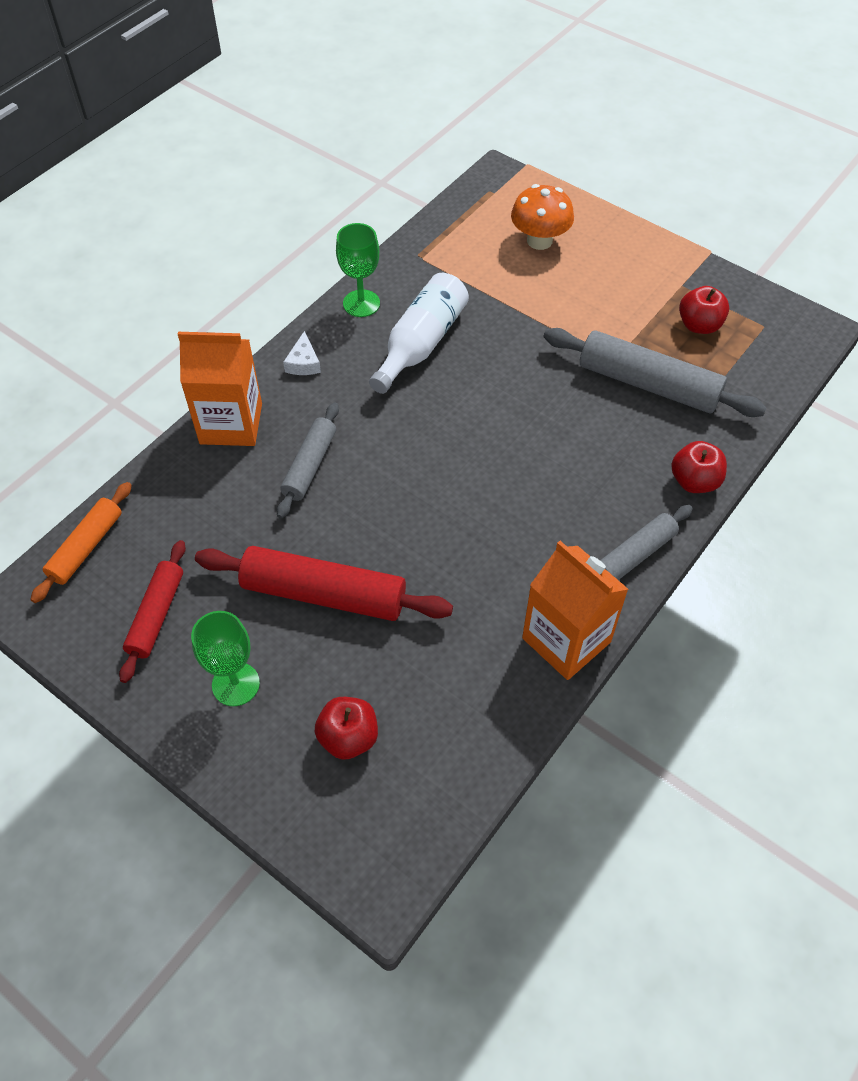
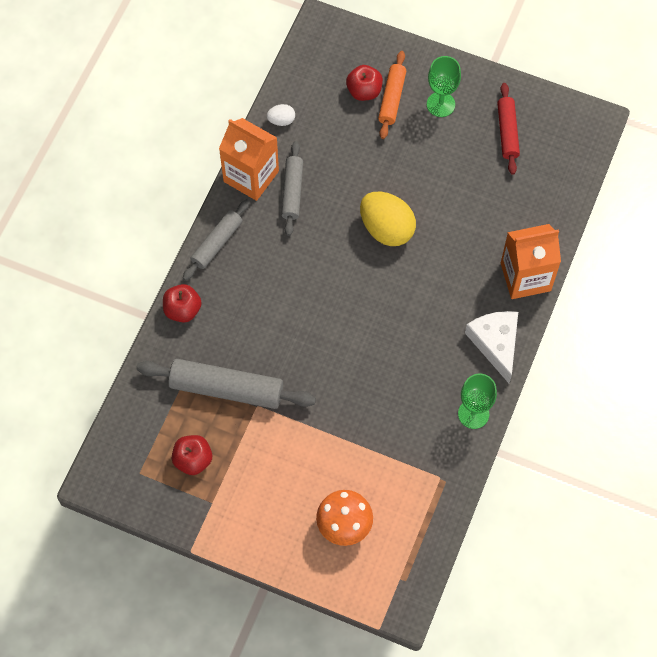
camera: 165 degrees right, 10 degrees up
orange rolling pin [30,482,132,603] -> orange rolling pin moved to [378,51,406,139]
red rolling pin [195,546,453,621] -> none
grey rolling pin [277,402,339,519] -> grey rolling pin moved to [281,141,303,236]
white cheese [283,331,321,375] -> white cheese [465,311,518,383], size x1.89
white bottle [369,273,469,394] -> none
none -> white egg [267,104,295,126]
none -> yellow egg [360,192,416,246]

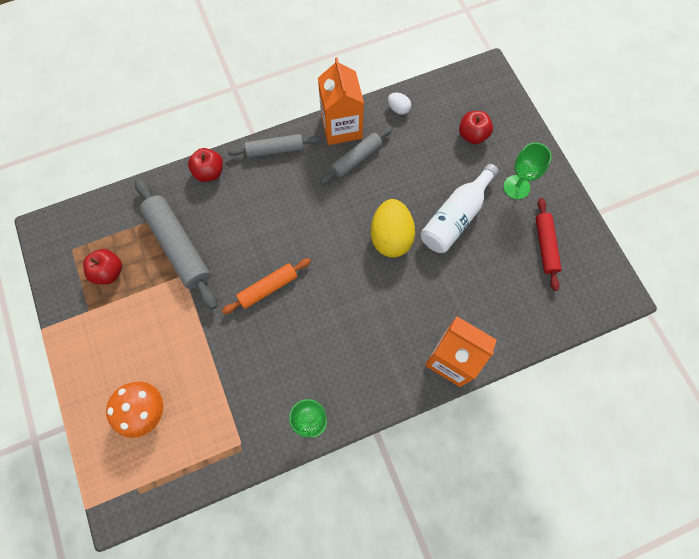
camera: 45 degrees right, 5 degrees up
orange rolling pin [378,51,406,139] -> orange rolling pin moved to [222,258,311,314]
white cheese [465,311,518,383] -> none
red rolling pin [497,83,520,175] -> red rolling pin turned 45 degrees counterclockwise [536,198,562,291]
none -> white bottle [421,164,499,253]

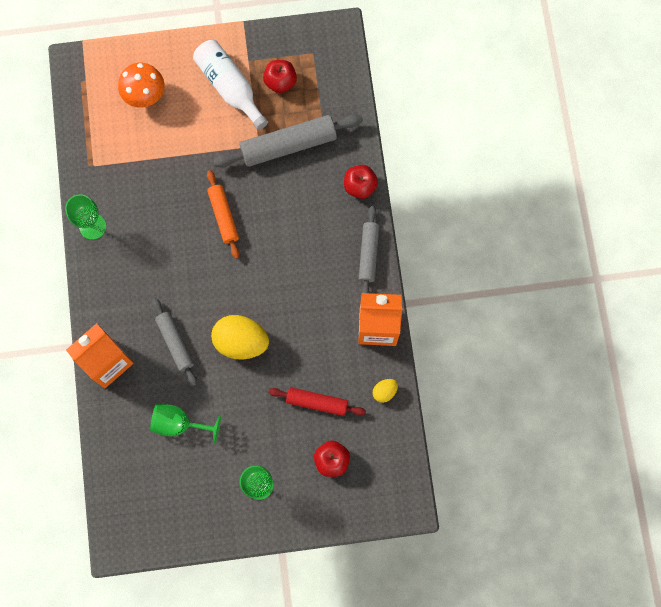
camera: 105 degrees right, 5 degrees up
grey rolling pin [320,127,392,184] -> grey rolling pin moved to [152,298,197,386]
white egg [388,93,411,115] -> yellow egg [373,379,398,403]
white bottle [421,164,499,253] -> white bottle moved to [193,40,268,130]
red rolling pin [536,198,562,291] -> red rolling pin moved to [268,387,366,416]
none -> green goblet [150,404,221,444]

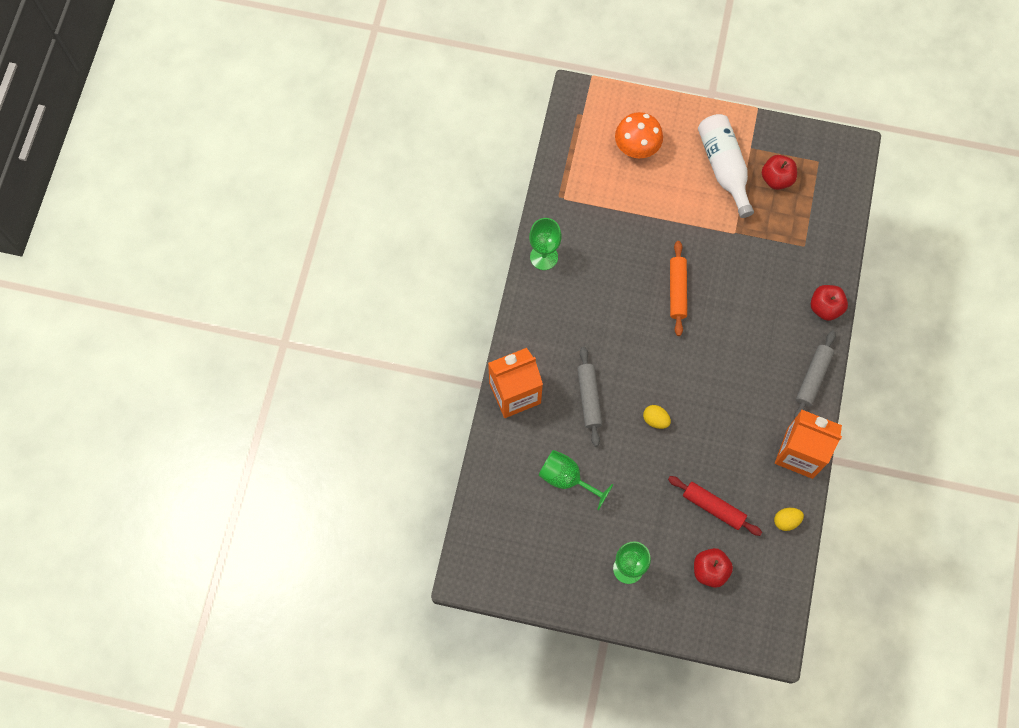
camera: 20 degrees right, 5 degrees down
yellow egg [211,315,269,359] -> yellow egg [643,405,671,429], size x0.47
grey rolling pin [213,114,363,168] -> none

